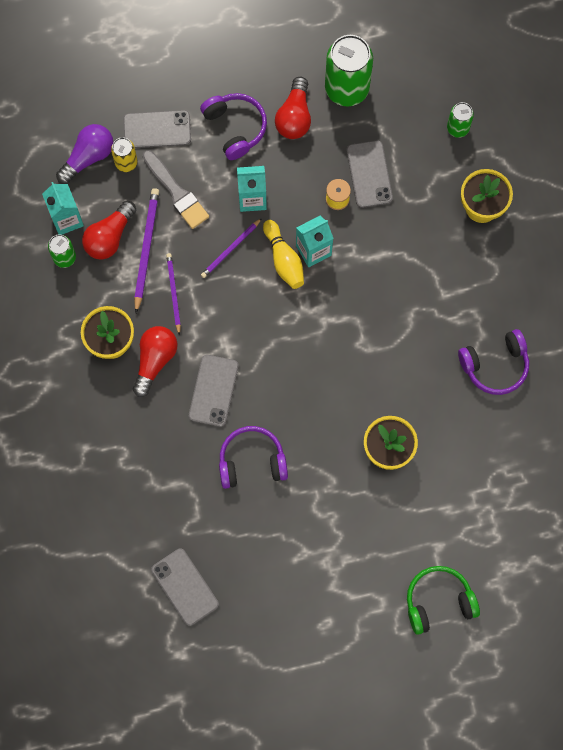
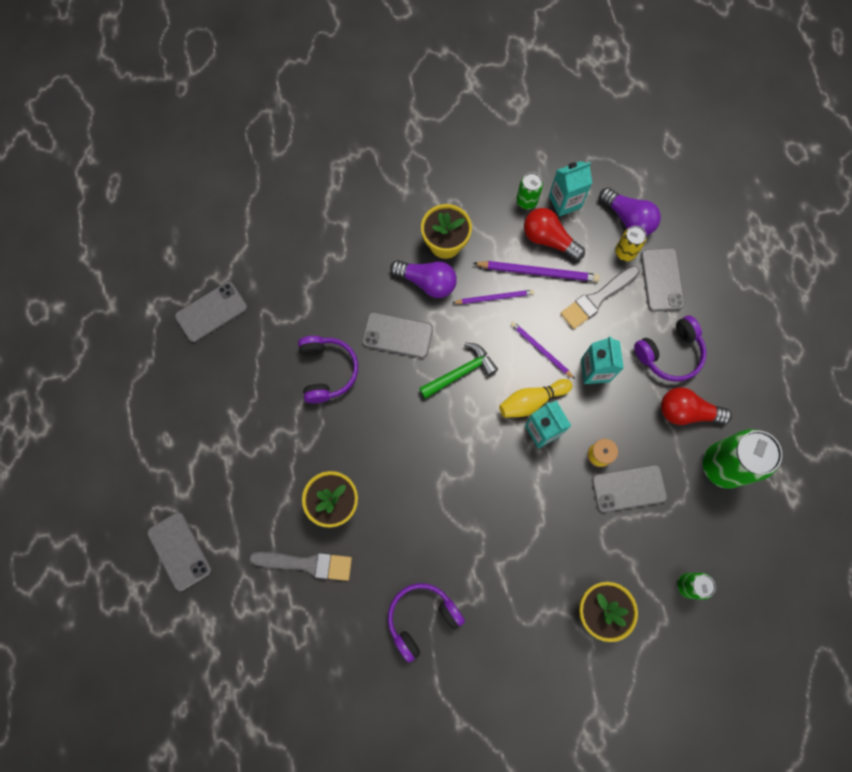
camera: 90 degrees right, 0 degrees up
red light bulb [133,326,178,397] -> purple light bulb [390,260,457,298]
green headphones [407,566,480,635] -> grey phone [147,512,212,591]
purple headphones [458,329,529,395] -> purple headphones turned 75 degrees clockwise [388,583,465,663]
none -> grey brush [249,552,352,581]
none -> green hammer [419,342,498,399]

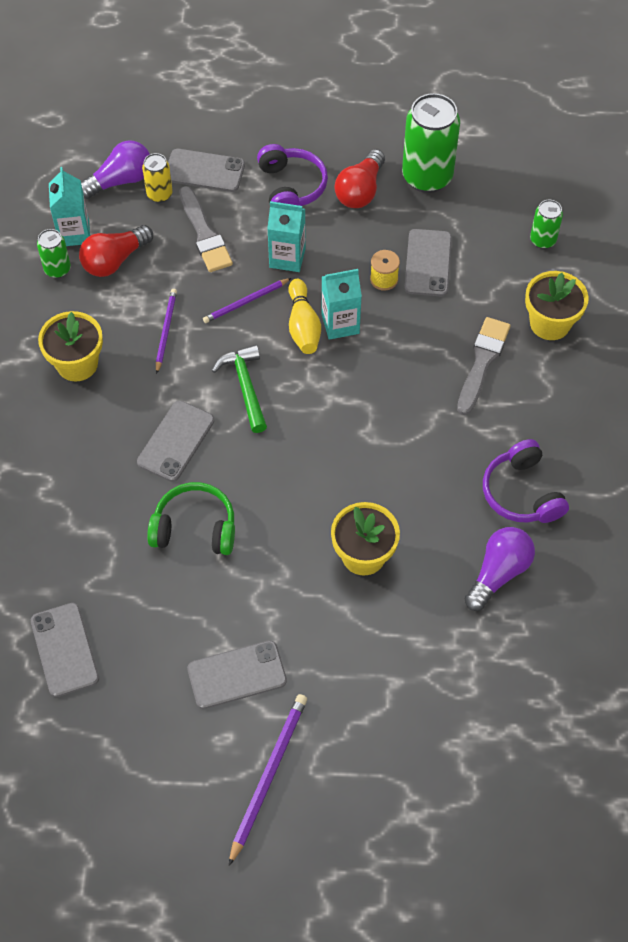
camera: 75 degrees left, 15 degrees down
grey phone [147,512,212,591] -> grey phone moved to [187,640,287,709]
grey brush [249,552,352,581] -> grey brush moved to [457,317,511,415]
purple headphones [298,336,358,403] -> green headphones [147,482,235,555]
purple light bulb [390,260,457,298] -> purple light bulb moved to [465,527,535,611]
purple pencil [473,261,600,282] -> purple pencil moved to [229,694,307,866]

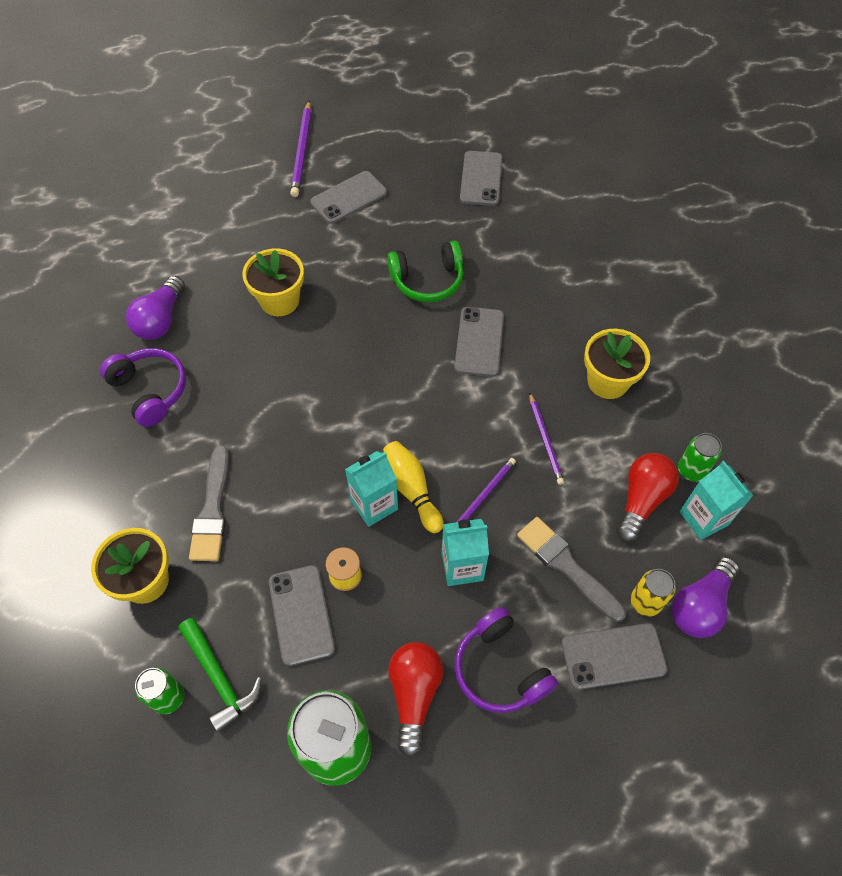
camera: 160 degrees right, 0 degrees up
grey phone [31,603,99,697] -> grey phone turned 45 degrees clockwise [460,151,502,206]
green hammer [212,345,267,433] -> green hammer moved to [178,618,262,733]

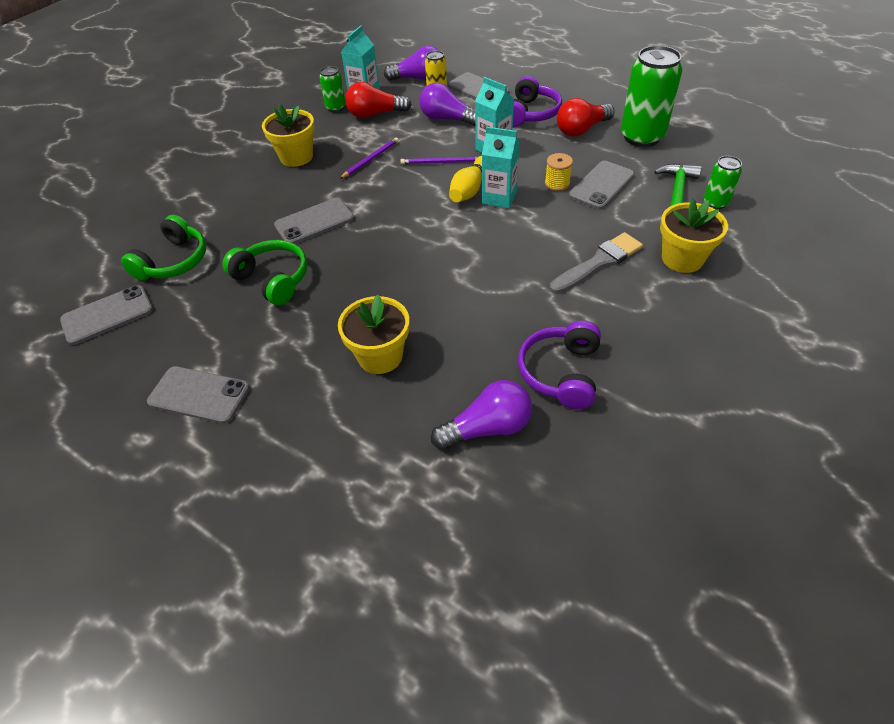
camera: 125 degrees left, 10 degrees down
purple pencil [290,101,312,197] -> none
grey brush [517,517,626,622] -> purple light bulb [419,83,475,126]
none -> green headphones [121,215,206,281]

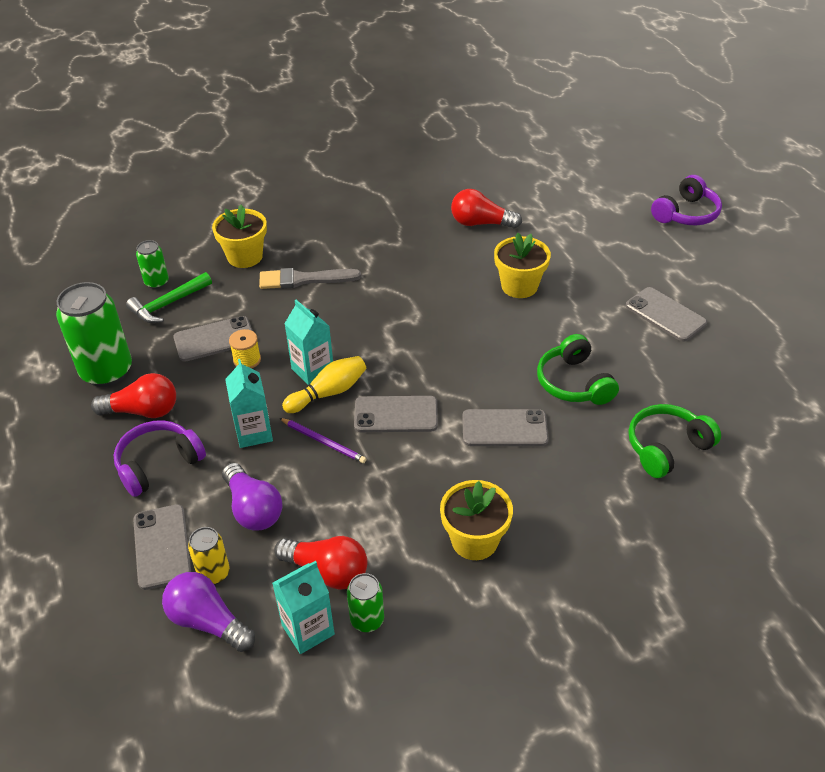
camera: 150 degrees left, 5 degrees down
grey phone [60,285,153,345] -> grey phone moved to [354,396,438,432]
purple pencil [340,137,399,179] -> none
purple light bulb [431,380,532,450] -> red light bulb [451,189,522,229]
purple headphones [518,321,601,409] -> purple headphones moved to [651,175,722,226]

